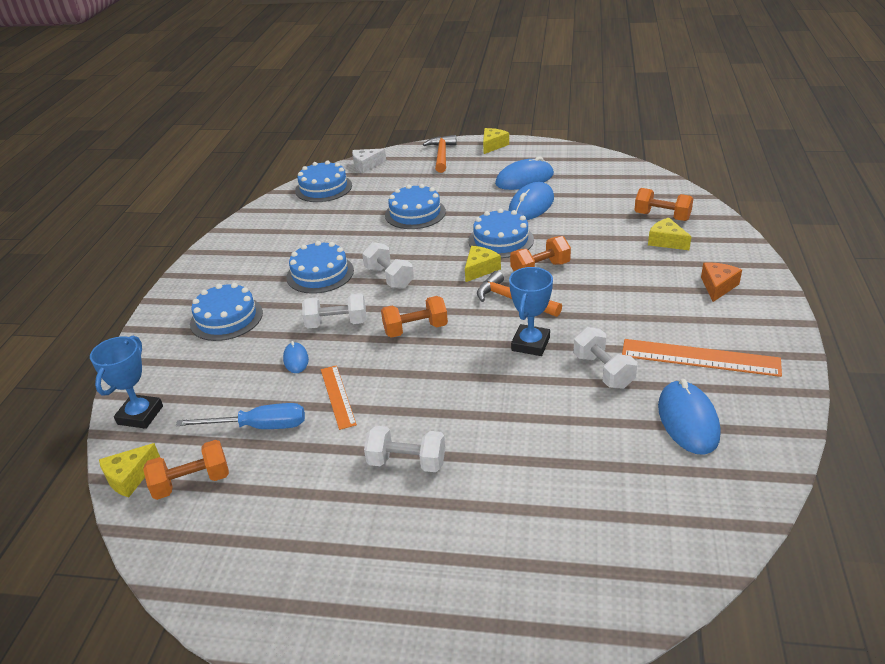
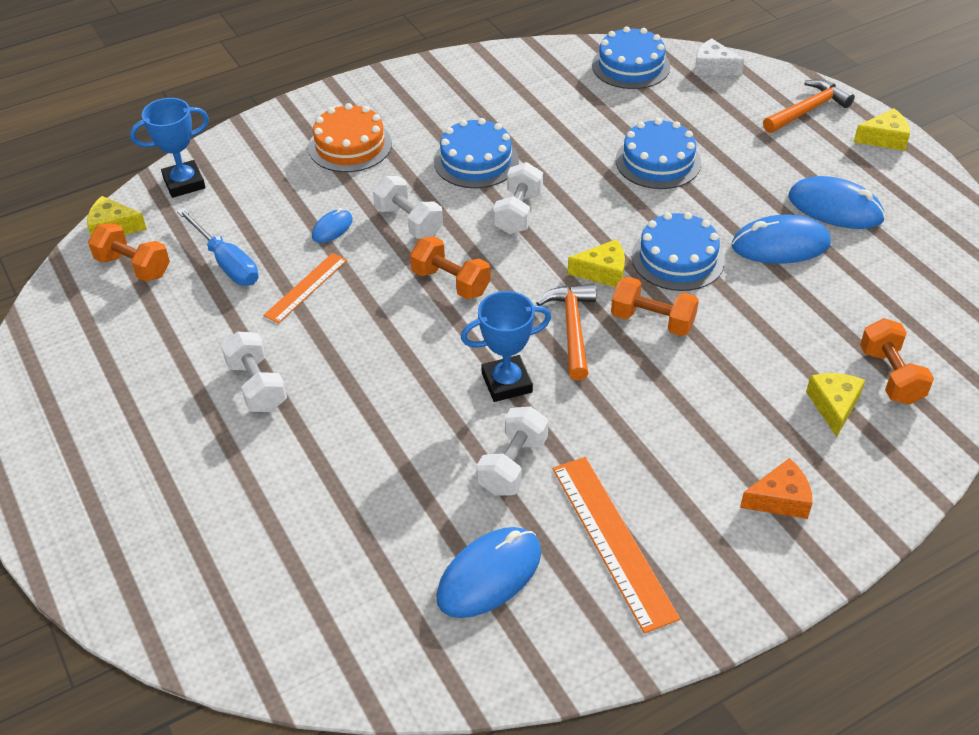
camera: 50 degrees right, 10 degrees up
blue cake [190,283,263,341] -> orange cake [308,103,392,172]

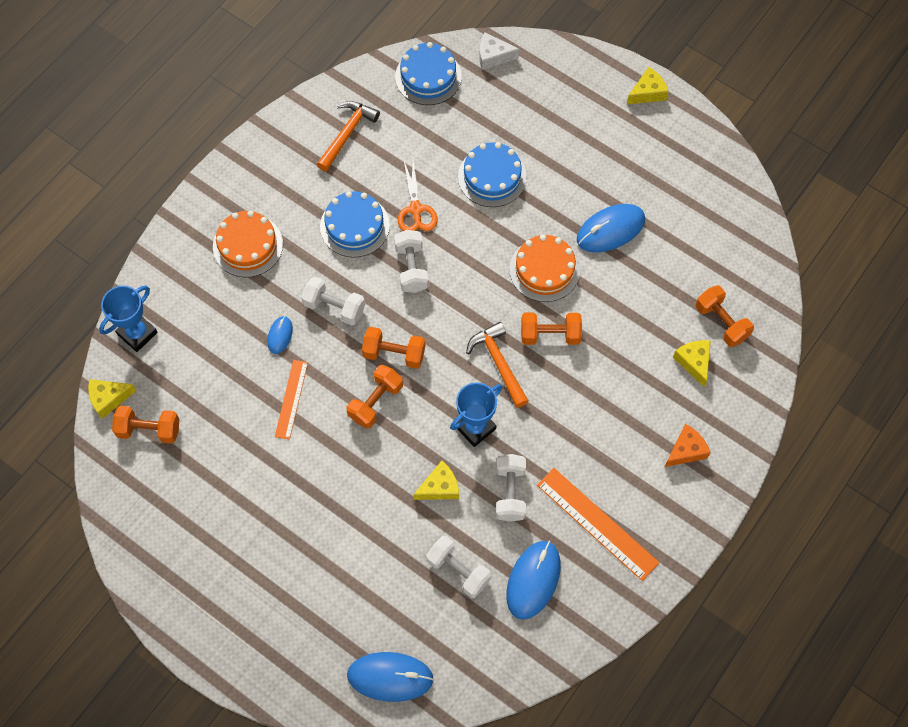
camera: 25 degrees left, 20 degrees up
blue screwdriver [177,208,259,286] -> none
white dumbbell [221,332,287,412] -> white dumbbell moved to [426,536,491,598]
yellow cheese [568,239,625,287] -> yellow cheese moved to [413,461,459,500]
blue cake [632,212,725,291] -> orange cake [509,234,580,302]
orange hammer [763,79,855,133] -> orange hammer moved to [317,101,380,171]
blue mouse [788,176,885,229] -> blue mouse moved to [347,652,434,702]
none -> orange dumbbell [347,365,403,429]
none -> orange scissors [398,160,437,231]

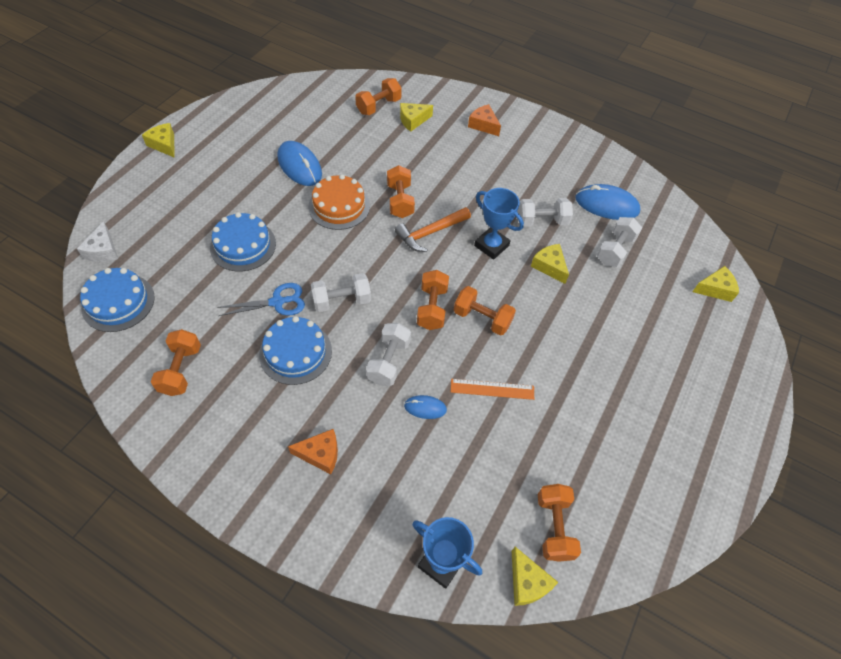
camera: 100 degrees left, 10 degrees down
orange cake [213,211,283,277] -> orange cheese [288,429,338,474]
orange hammer [317,101,380,171] -> orange dumbbell [151,329,201,396]
blue mouse [347,652,434,702] -> yellow cheese [692,266,739,302]
orange scissors [398,160,437,231] -> blue scissors [217,283,305,316]
orange ruler [537,468,659,581] -> none

